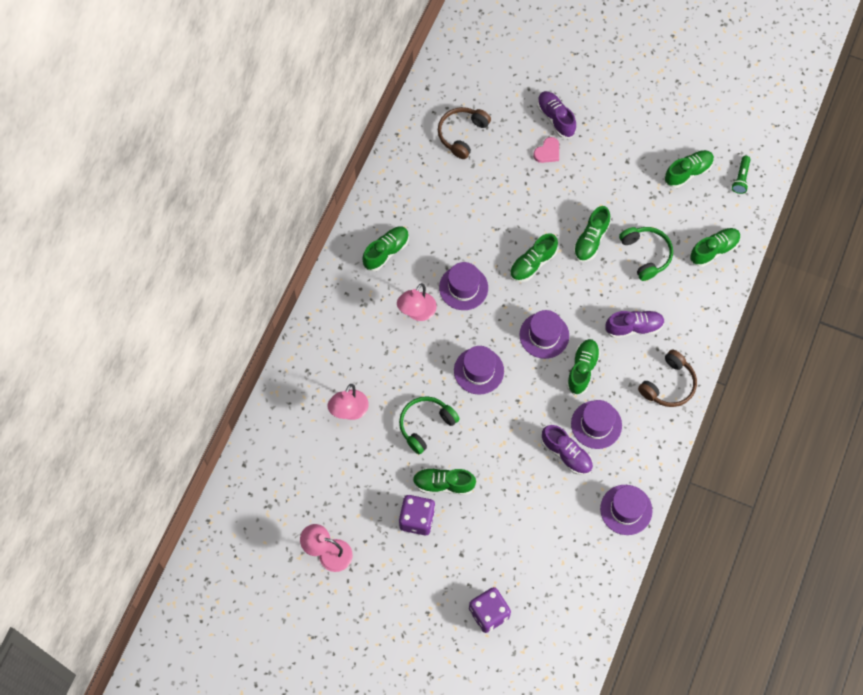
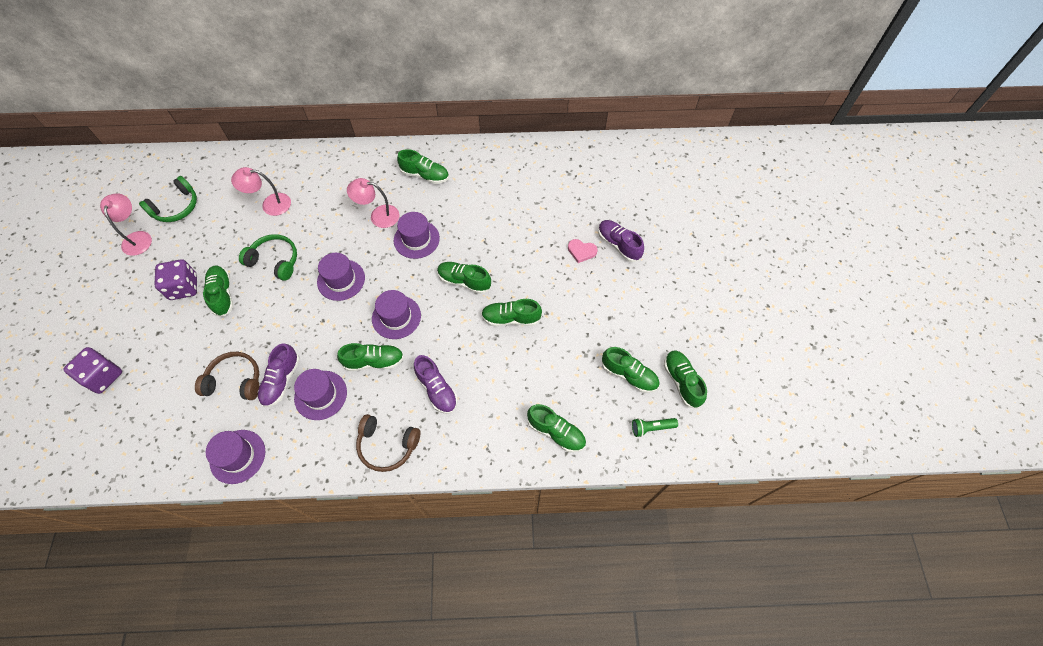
camera: 65 degrees right, 5 degrees down
brown headphones [438,107,491,159] -> brown headphones moved to [195,352,260,400]
purple shoe [537,91,576,138] -> purple shoe turned 75 degrees counterclockwise [598,220,644,262]
green headphones [619,227,673,281] -> green headphones moved to [139,176,197,222]
none -> green shoe [664,350,707,409]

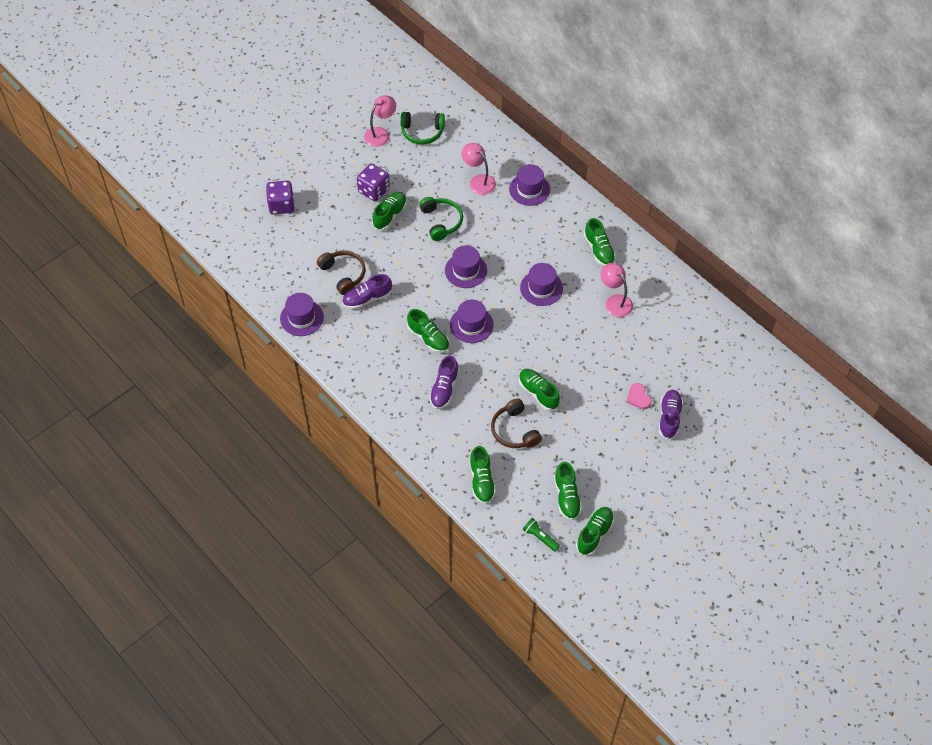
camera: 50 degrees right, 5 degrees down
purple hat [294,369,347,420] -> purple hat moved to [509,164,550,206]
pink lamp [347,178,399,228] -> pink lamp moved to [601,263,633,317]
brown headphones [356,414,420,472] -> brown headphones moved to [491,399,542,448]
green shoe [437,262,491,294] -> none

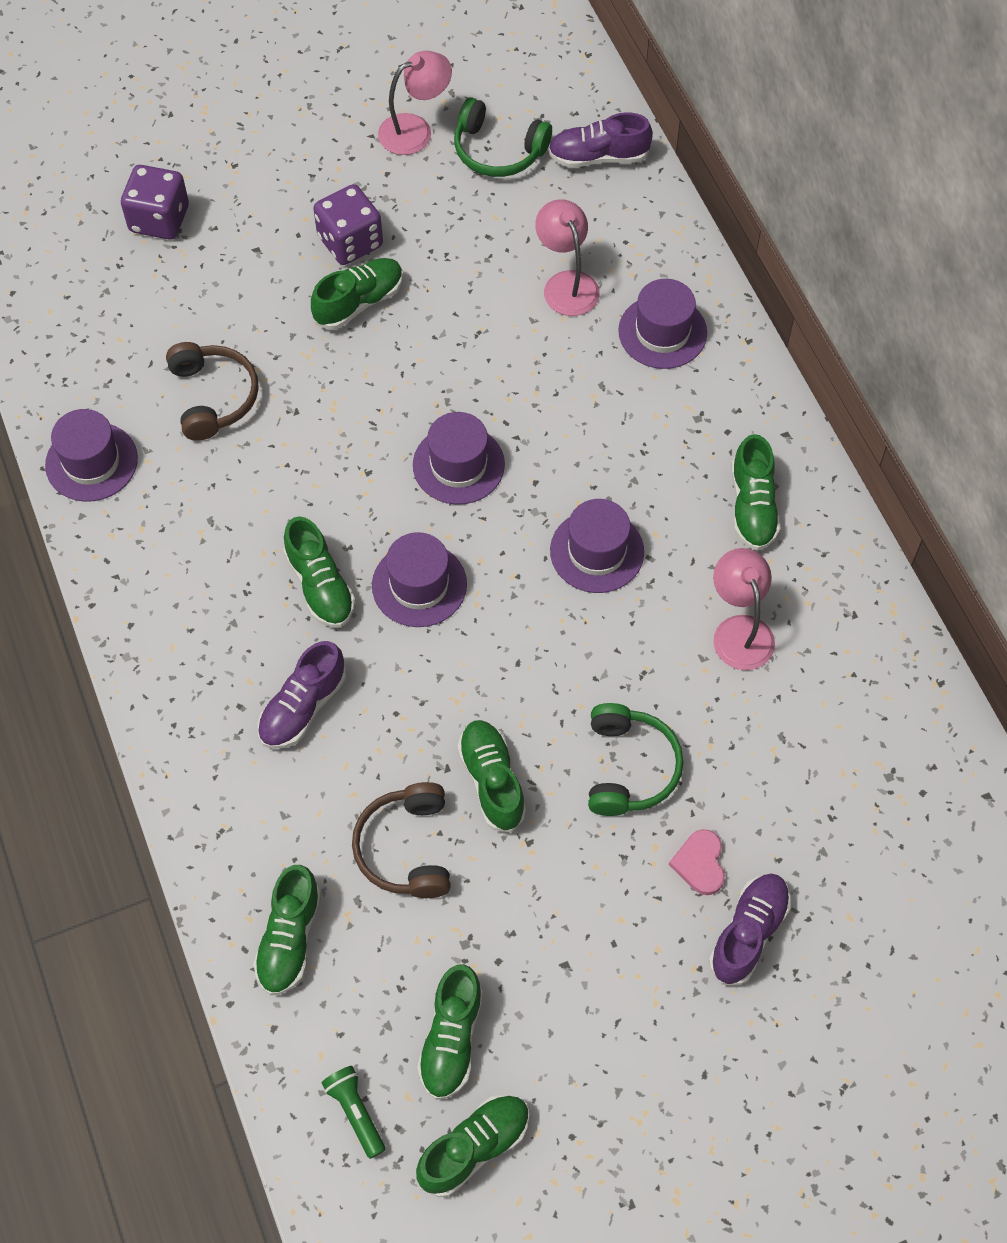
camera: 20 degrees right, 5 degrees up
purple shoe [342,274,392,309] -> purple shoe moved to [548,112,653,168]
green headphones [419,197,463,241] -> green headphones moved to [588,703,683,816]

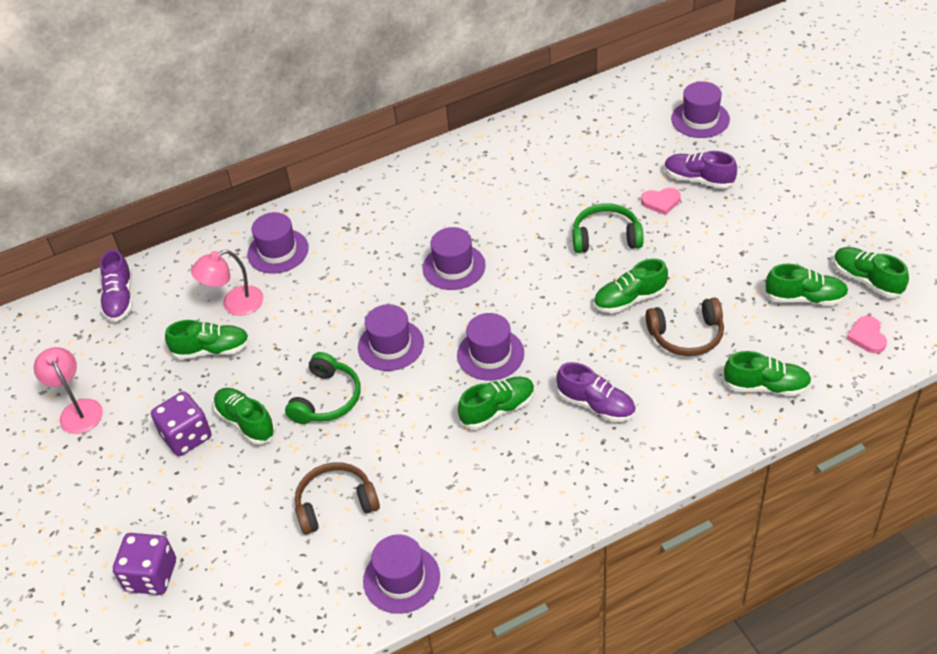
camera: 90 degrees left, 15 degrees down
green flashlight [321,1066,385,1159] -> pink heart [846,316,887,353]
green headphones [454,97,552,177] -> green headphones moved to [285,352,361,424]
pink lamp [713,548,775,670] -> none
green shoe [731,434,780,551] -> green shoe moved to [165,320,250,359]
none -> purple hat [671,81,730,138]

